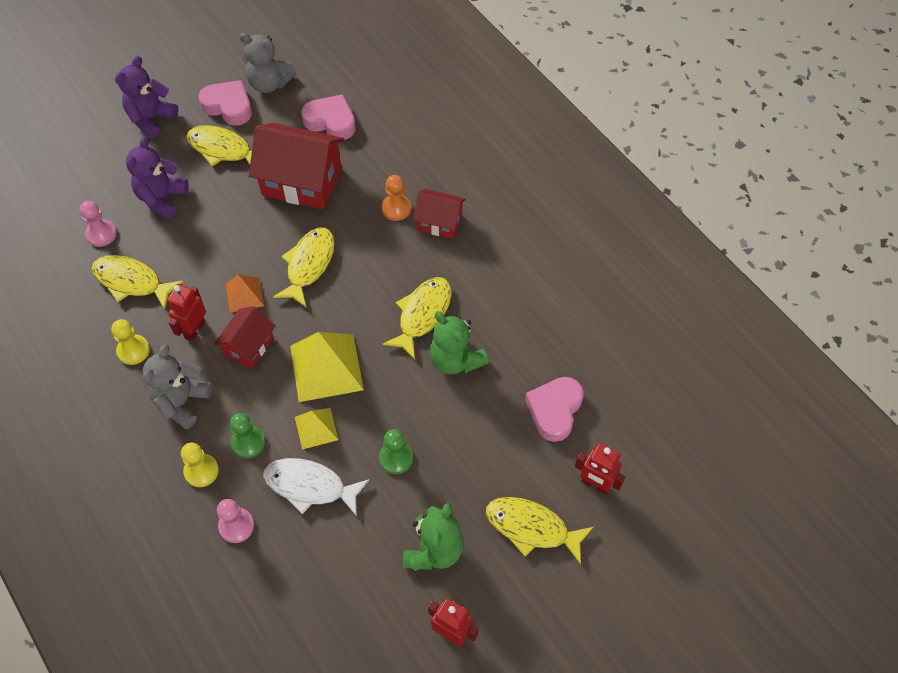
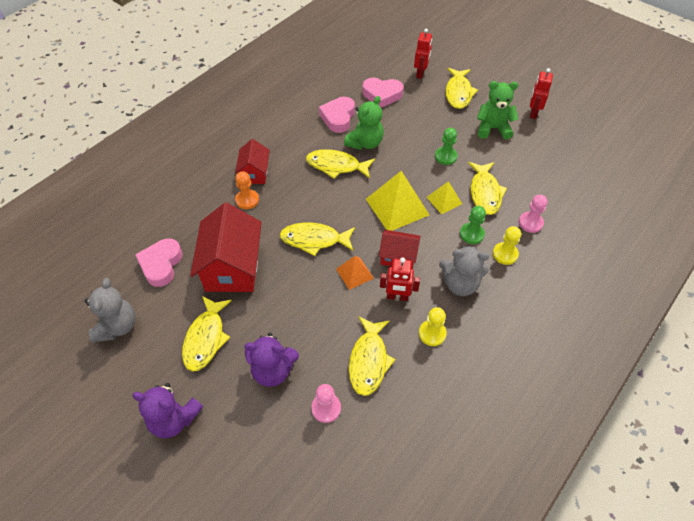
camera: 105 degrees left, 5 degrees down
pink heart [198,80,252,126] -> pink heart moved to [319,97,355,133]
white fish [263,458,369,517] -> yellow fish [468,162,507,215]

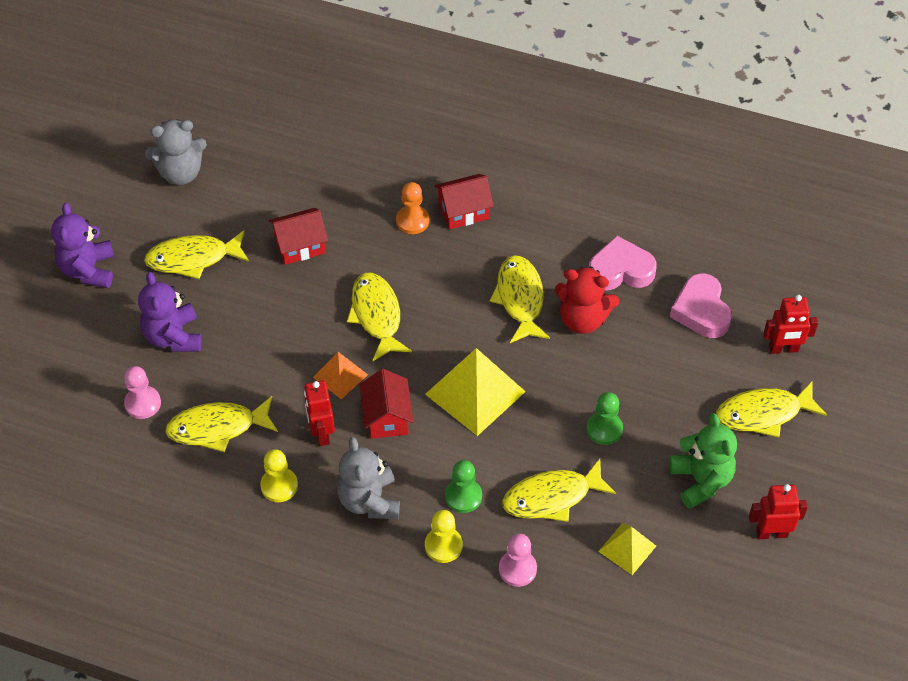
camera: 70 degrees right, 0 degrees up
pink heart [135,239,183,287] -> none
red house [190,203,262,292] -> red house [269,208,328,265], size x0.56
green teddy bear [344,96,384,150] -> red teddy bear [555,266,619,334]
yellow pyramid [426,181,462,214] -> yellow pyramid moved to [598,523,656,575]

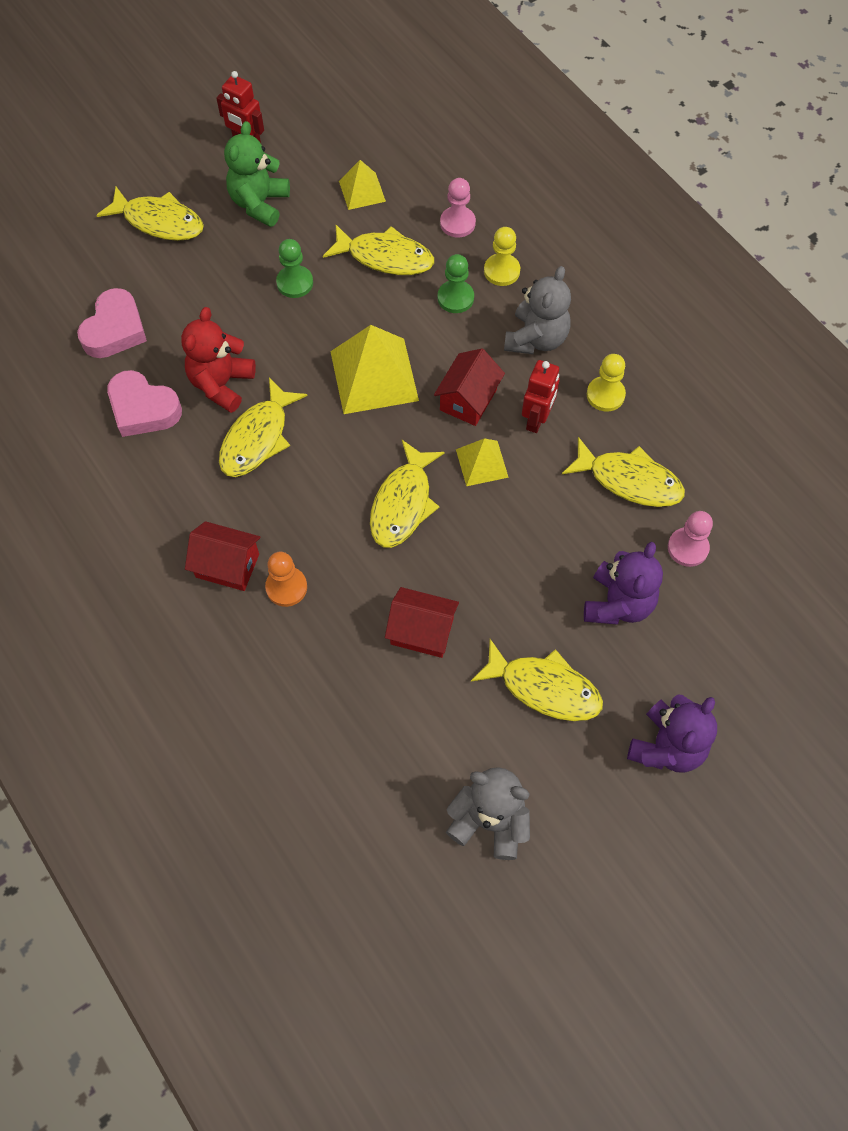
camera: 145 degrees left, 10 degrees up
orange pyramid [313,352,368,399] -> yellow pyramid [456,438,509,486]
red teddy bear [555,266,619,334] -> red teddy bear turned 120 degrees counterclockwise [181,307,256,413]
red robot [763,295,818,354] -> none

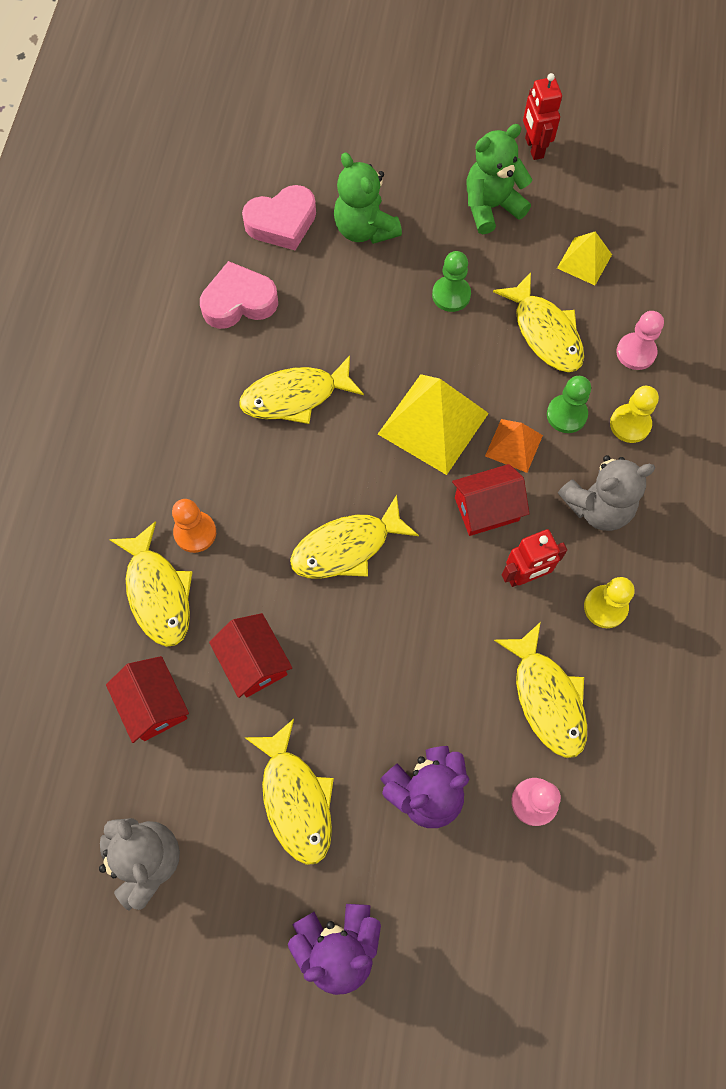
camera: 45 degrees right, 5 degrees up
yellow fish [96,187,204,241] -> yellow fish moved to [109,521,192,647]
pink heart [107,370,182,437] -> pink heart turned 90 degrees clockwise [200,261,278,329]
red teddy bear [181,307,256,413] -> none
red house [185,521,260,591] -> red house moved to [106,656,189,743]
yellow pyramid [456,438,509,486] -> none
none -> green teddy bear [334,152,402,244]
none -> orange pyramid [485,419,543,473]

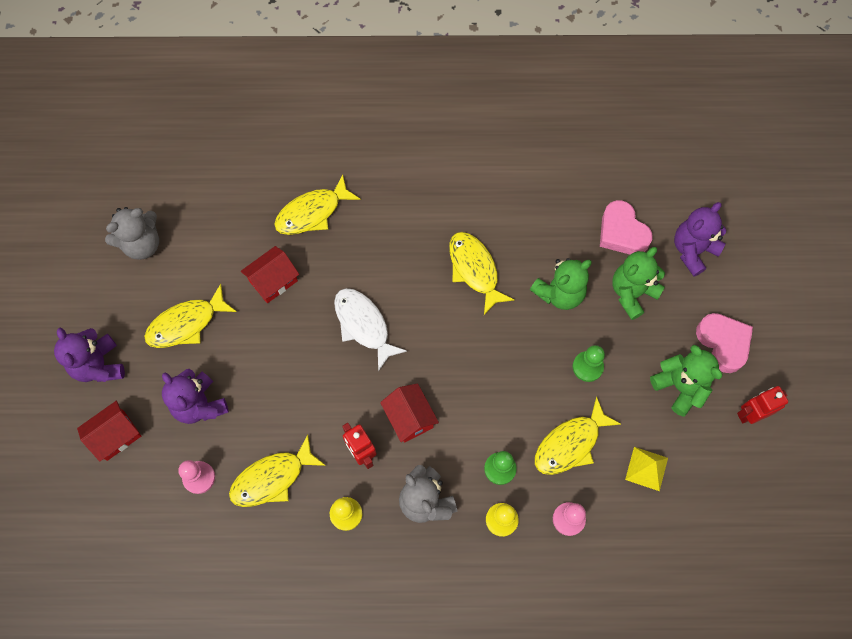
camera: 80 degrees right, 0 degrees up
red house [106,656,189,743] -> red house moved to [77,401,141,461]
orange pawn [172,499,216,553] -> none
pink heart [200,261,278,329] -> pink heart moved to [696,313,753,373]
yellow fish [290,495,419,579] -> white fish [334,288,407,371]
yellow pyramid [378,374,489,475] -> none
orange pyramid [485,419,543,473] -> none
none -> green teddy bear [530,258,592,310]
none -> purple teddy bear [674,202,726,276]

